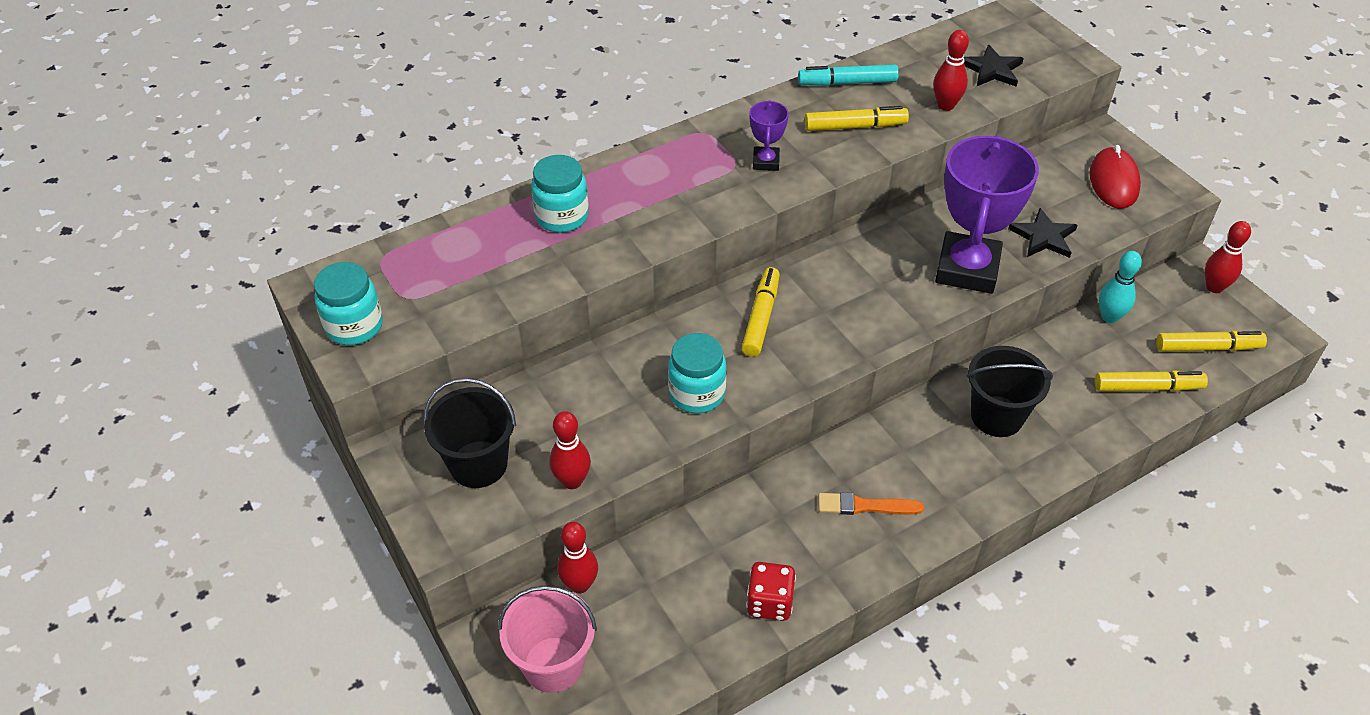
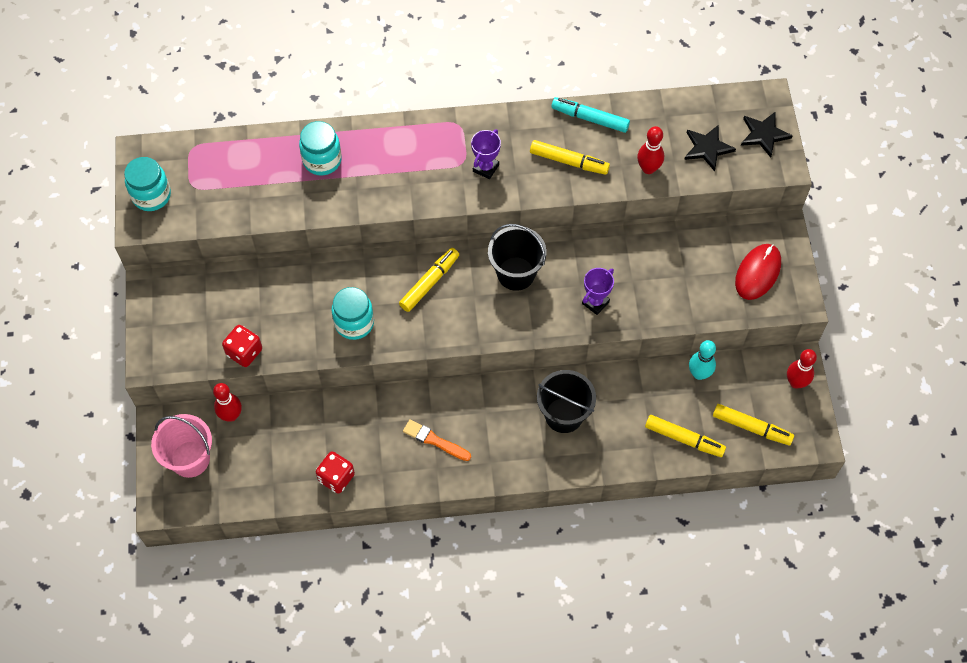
camera: 25 degrees right, 15 degrees up
black bucket [423,378,516,488] -> black bucket moved to [488,224,547,291]
red bowling pin [549,411,591,489] -> red dice [222,325,262,367]
purple trophy [935,135,1039,294] -> purple trophy [582,268,614,315], size x0.46
black star [1008,208,1078,258] -> black star moved to [741,112,793,158]

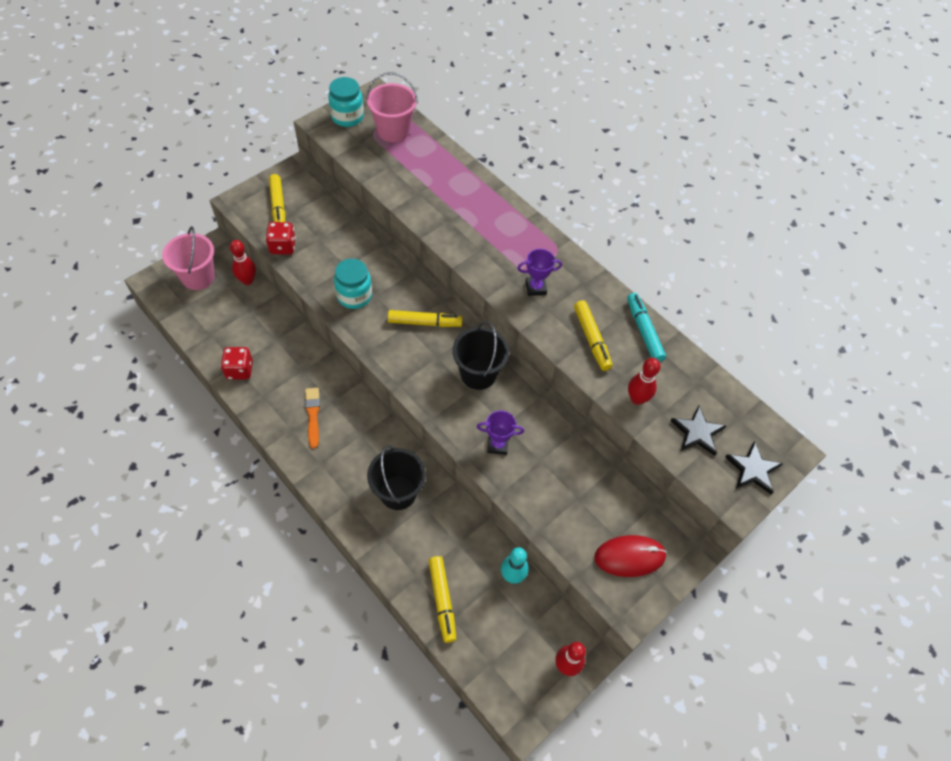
camera: 50 degrees right, 5 degrees down
turquoise jar [299,121,342,175] -> none
yellow marker [713,404,794,445] -> yellow marker moved to [269,174,285,222]
none -> pink bucket [366,72,418,142]

